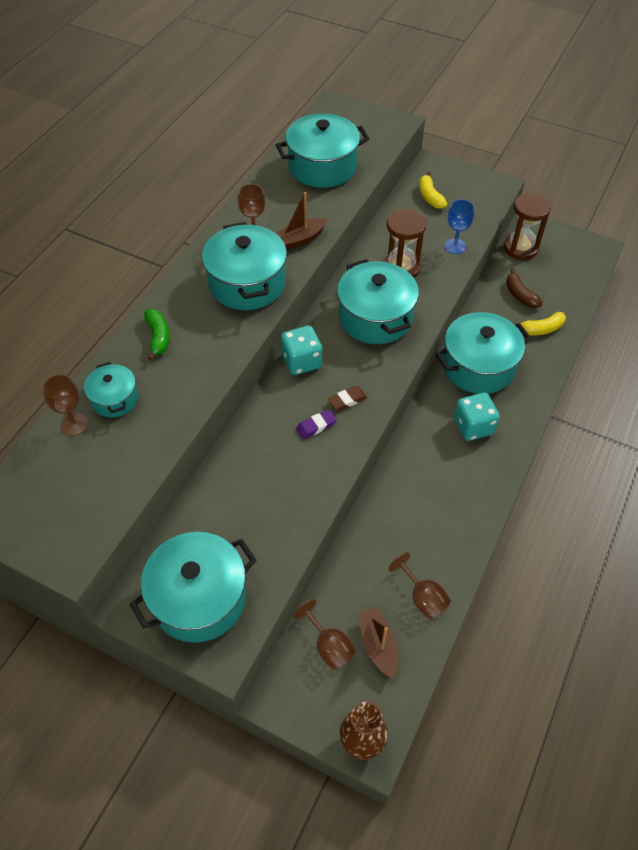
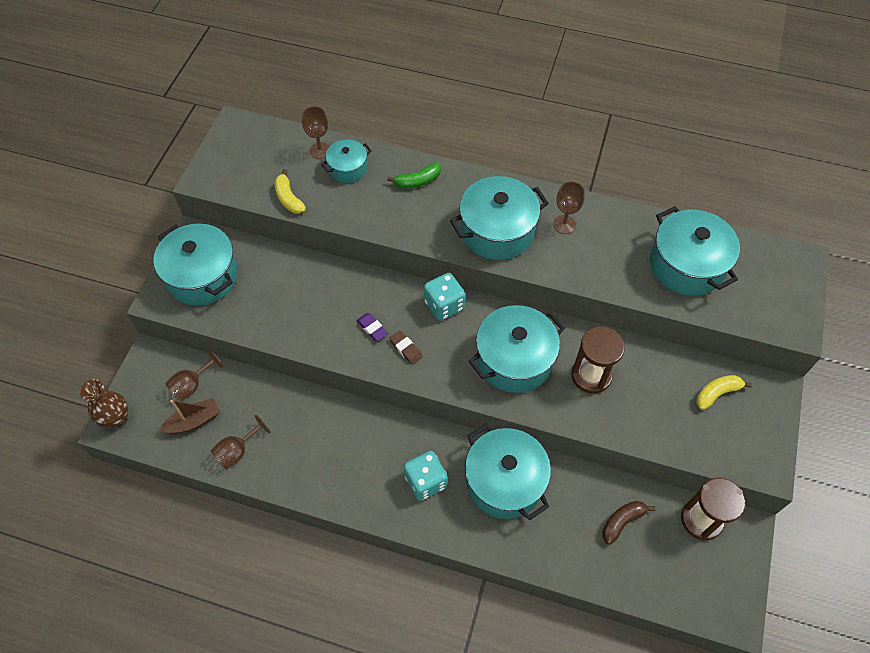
camera: 80 degrees right, 5 degrees up
brown boat [276,192,327,250] -> none
blue goblet [445,199,474,254] -> none
yellow banana [513,312,566,335] -> yellow banana moved to [275,169,306,214]

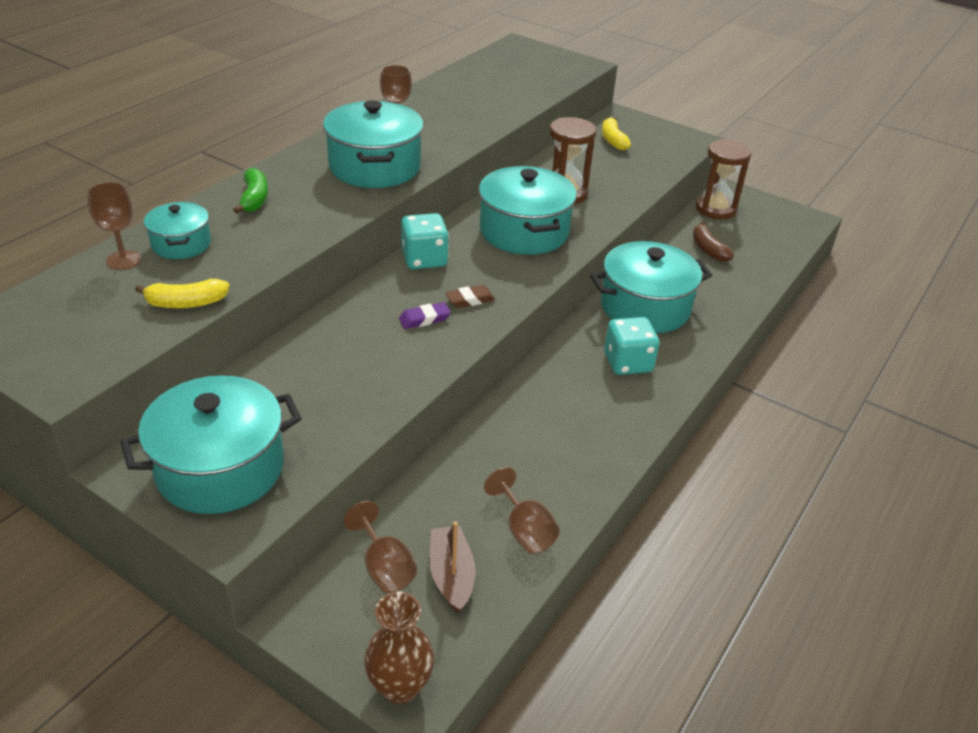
camera: 75 degrees left, 20 degrees down
turquoise pot [650,206,740,296] -> none

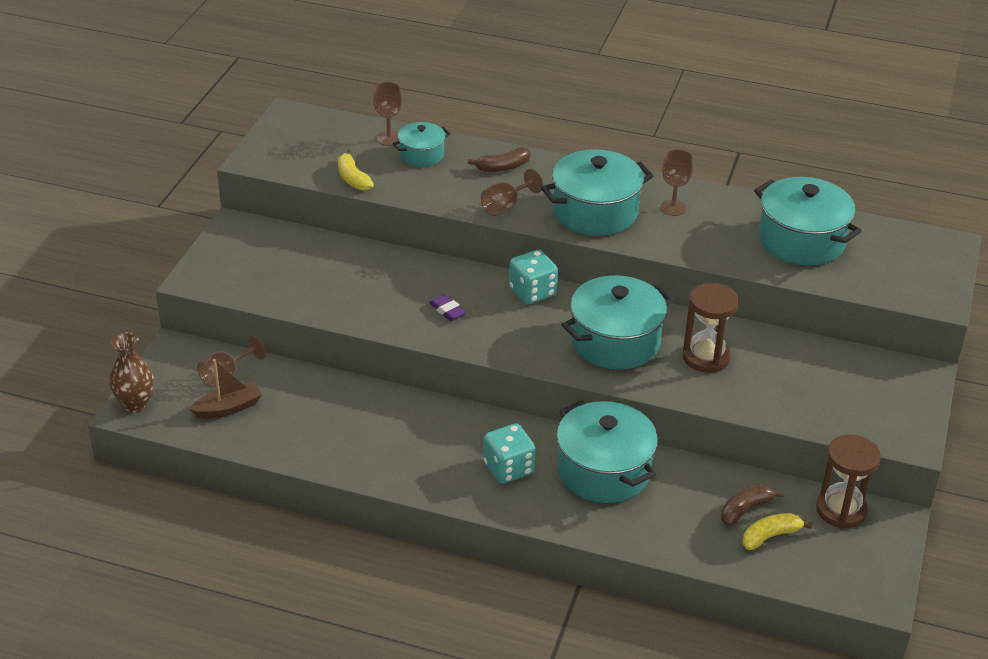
camera: 75 degrees right, 0 degrees up
turquoise pot [120,375,302,514] -> turquoise pot moved to [754,177,862,266]
green banana [233,168,268,214] -> brown banana [468,147,531,172]
brown eraser [445,285,495,308] -> none
brown goblet [484,467,560,553] -> brown goblet moved to [481,169,543,216]
yellow banana [602,117,631,150] -> yellow banana moved to [742,513,812,550]

